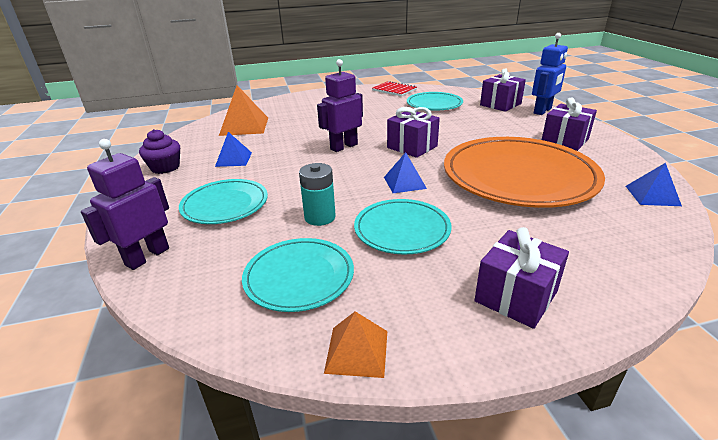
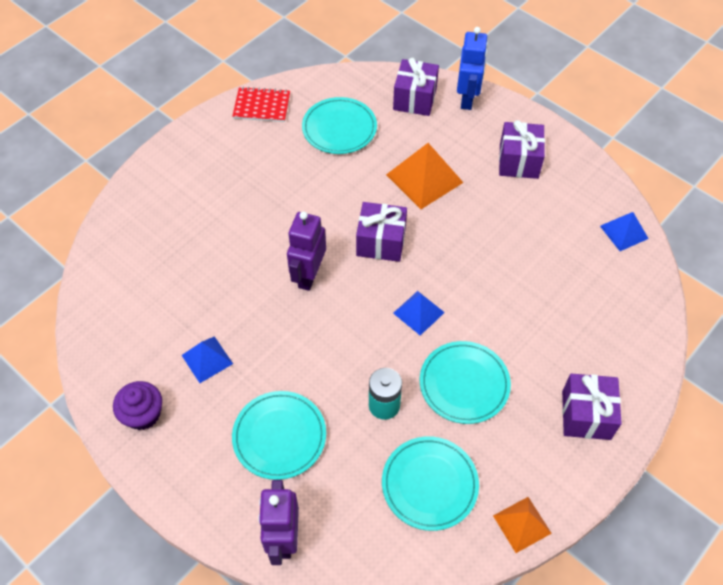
camera: 35 degrees left, 25 degrees up
orange pyramid [219,85,268,136] -> orange pyramid moved to [386,143,464,209]
orange plate [444,137,605,208] -> none

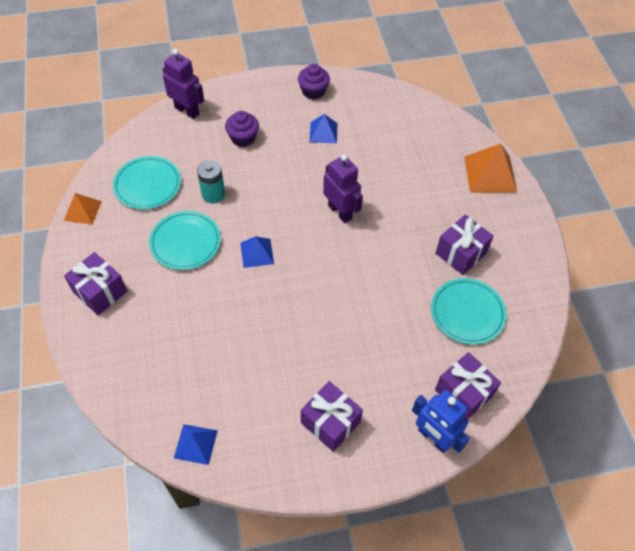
camera: 125 degrees right, 0 degrees up
red notebook [232,87,290,122] -> none
turquoise plate [232,391,326,480] -> purple cupcake [225,111,259,147]
purple gift [356,202,407,262] -> purple gift moved to [436,215,494,275]
orange pyramid [386,143,464,209] -> orange pyramid moved to [464,144,517,193]

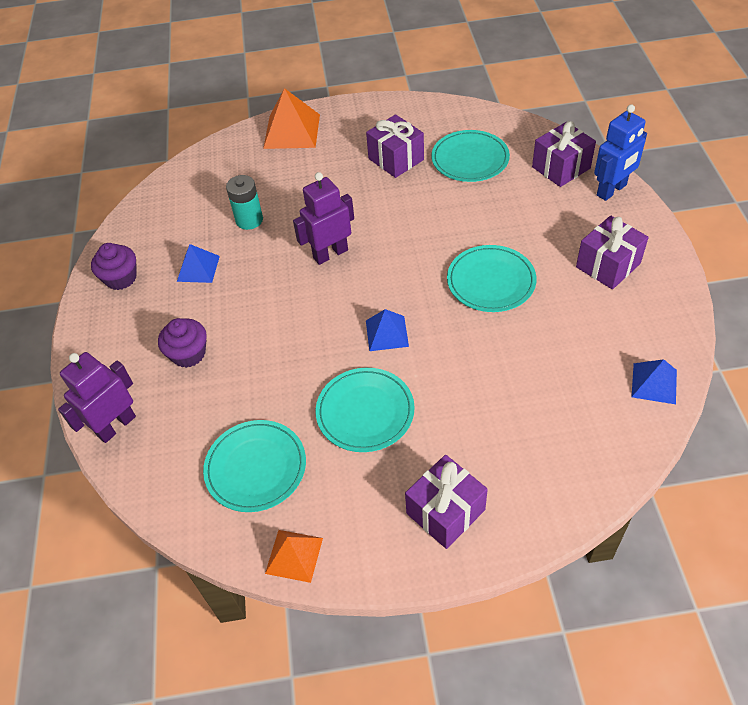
camera: 80 degrees left, 5 degrees down
turquoise battery [197,160,225,203] -> turquoise battery moved to [226,175,263,230]
none -> turquoise plate [447,245,537,312]

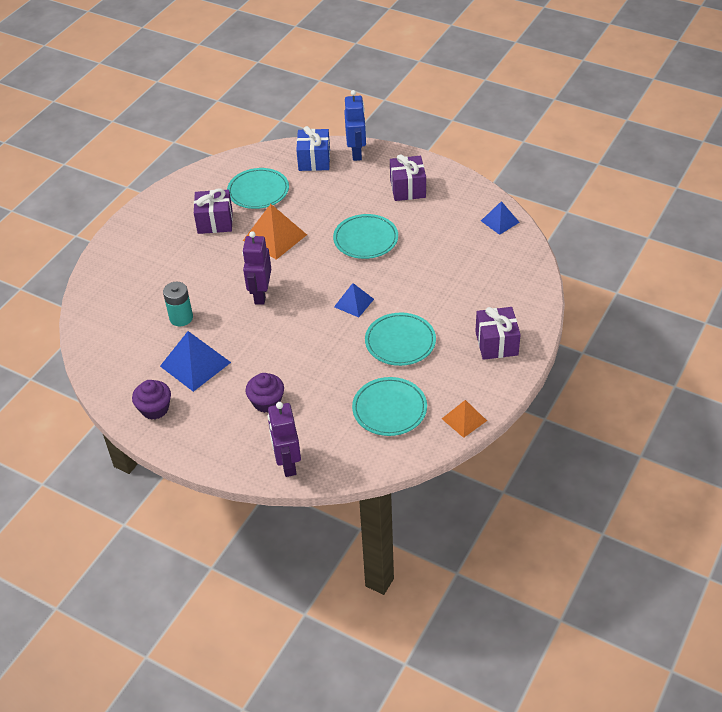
camera: 55 degrees left, 5 degrees down
blue pyramid [177,244,220,283] -> blue pyramid [160,331,231,392], size x1.65
orange pyramid [263,88,320,149] -> orange pyramid moved to [243,204,307,260]
purple gift [532,121,596,187] -> blue gift [296,126,330,171]

